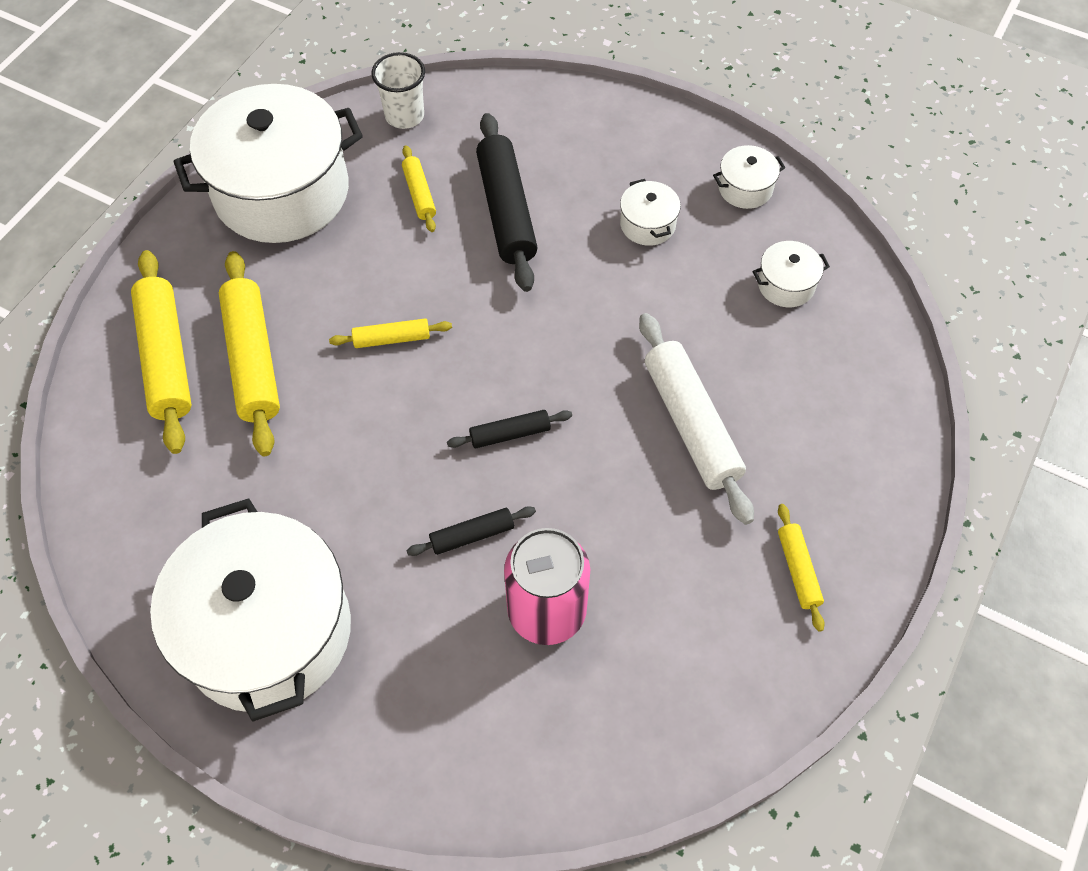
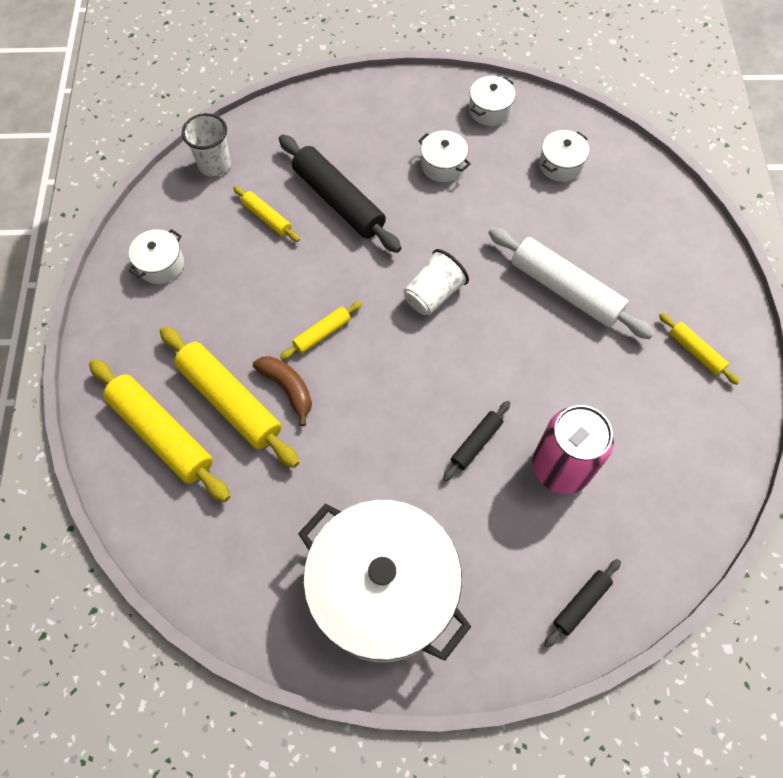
camera: 30 degrees left, 5 degrees up
white pot [173,84,363,243] -> white pot [129,229,184,284], size x0.41
black rolling pin [447,410,572,448] -> black rolling pin moved to [544,559,621,648]
none -> brown banana [253,356,312,426]
none -> white cup [404,249,469,315]

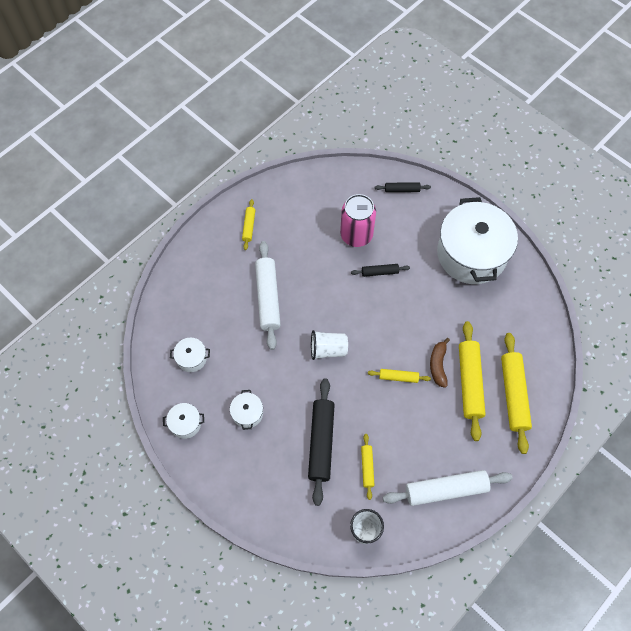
camera: 135 degrees left, 0 degrees up
white pot [129,229,184,284] -> white rolling pin [383,470,513,506]

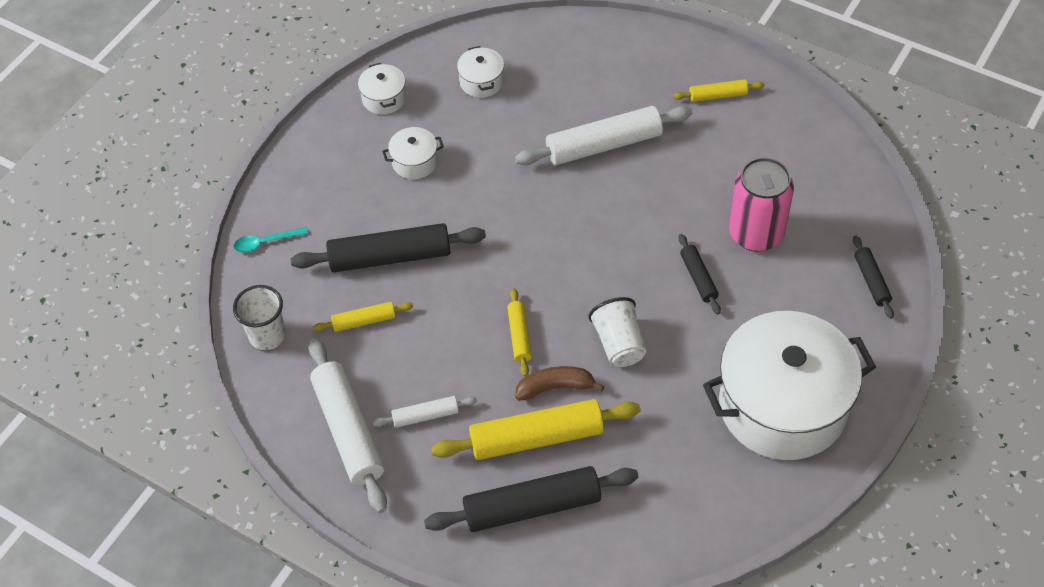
camera: 80 degrees right, 10 degrees down
white cup [311,330,348,360] -> white cup moved to [588,297,646,367]
yellow rolling pin [501,333,532,454] -> black rolling pin [424,466,639,532]
none -> turquoise spoon [233,227,308,253]
none -> white rolling pin [373,396,477,428]

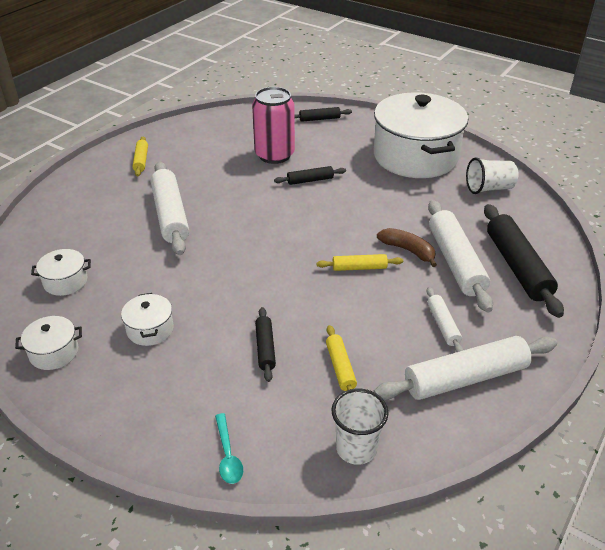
camera: 90 degrees left, 15 degrees down
black rolling pin [291,223,486,272] -> black rolling pin [255,307,276,382], size x0.51
yellow rolling pin [431,399,641,460] -> white rolling pin [428,200,493,313]
brown banana [515,366,604,400] -> brown banana turned 135 degrees clockwise [377,228,437,267]
white cup [588,297,646,367] -> white cup moved to [466,157,519,194]

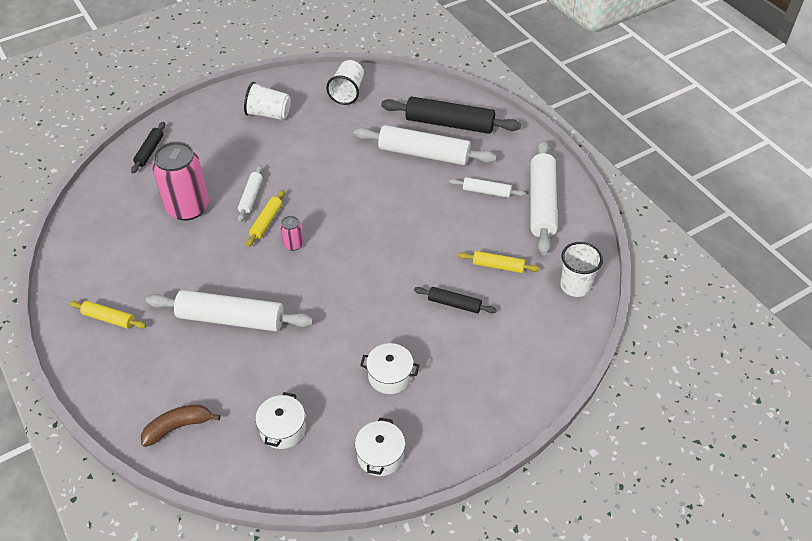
camera: 65 degrees left, 10 degrees up
turquoise spoon [215,413,243,484] -> none
black rolling pin [274,166,346,185] -> white rolling pin [238,165,263,222]
yellow rolling pin [316,254,403,271] -> yellow rolling pin moved to [246,190,285,247]
white pot [374,92,468,178] -> white cup [244,82,291,120]
brown banana [377,228,437,267] -> brown banana moved to [141,405,221,447]
none -> pink can [280,216,303,251]

